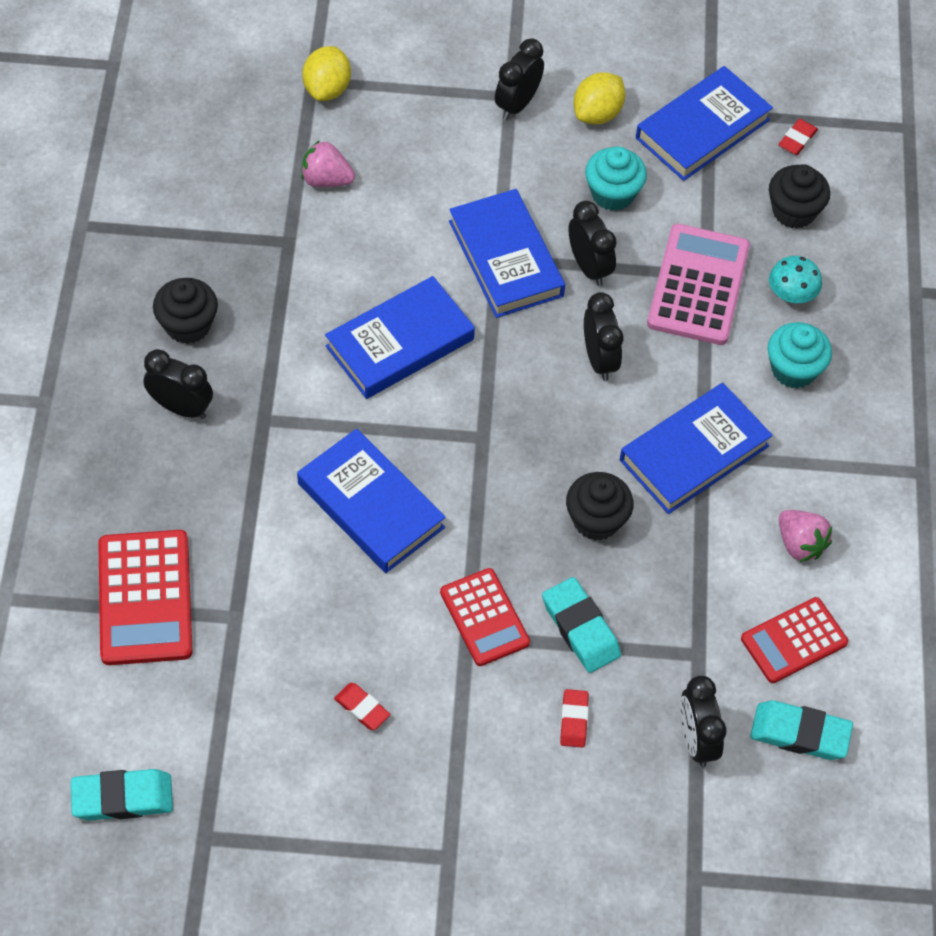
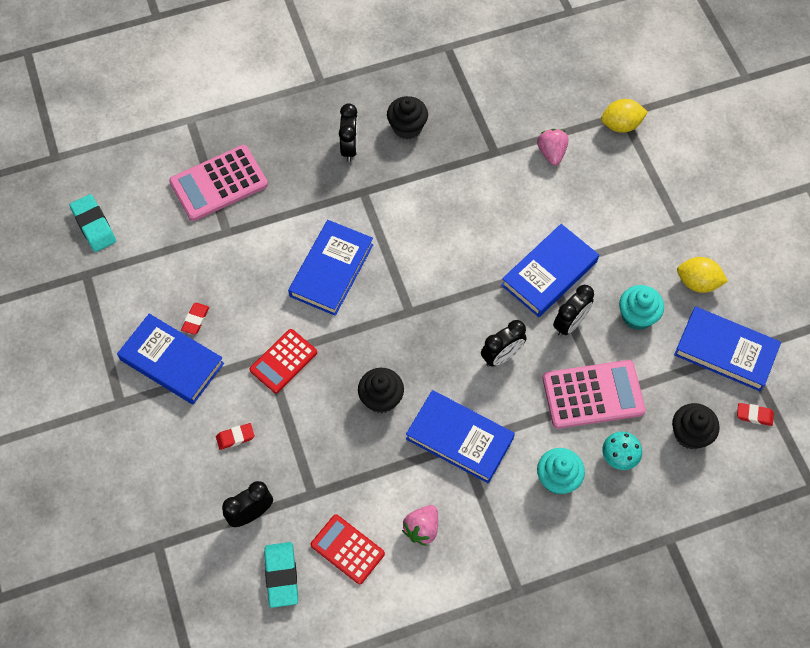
camera: 70 degrees right, 5 degrees up
red calculator [98,530,193,665] -> pink calculator [169,145,268,221]
blue book [325,276,475,399] -> blue book moved to [117,314,224,404]
black clock [495,39,544,120] -> none
turquoise eraser [542,577,621,673] -> none

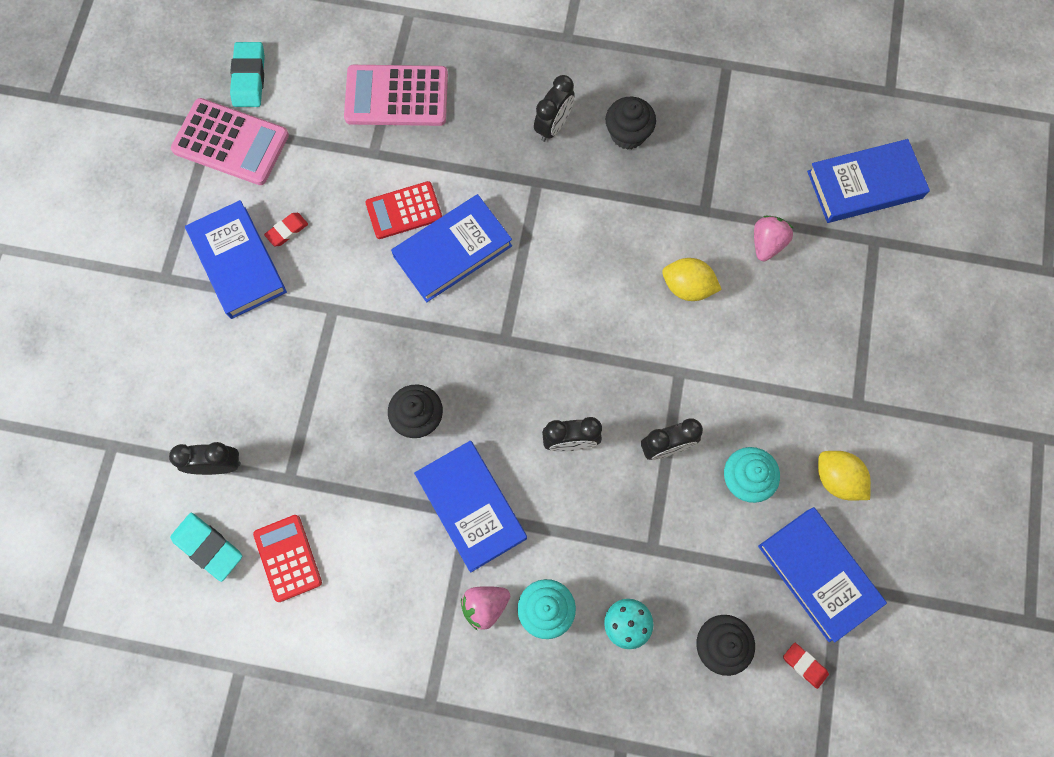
camera: 30 degrees right, 10 degrees up
red eraser [216,423,255,450] -> none
red calculator [250,329,317,393] -> red calculator moved to [365,181,442,239]
turquoise eraser [264,542,298,608] -> turquoise eraser turned 75 degrees counterclockwise [170,513,242,582]
pink strawberry [402,505,438,546] -> pink strawberry moved to [461,586,510,630]
blue book [501,224,599,317] -> blue book moved to [807,139,930,223]
pink calculator [542,360,646,429] -> pink calculator moved to [171,98,289,185]
yellow lemon [601,99,648,133] -> yellow lemon moved to [662,258,722,301]

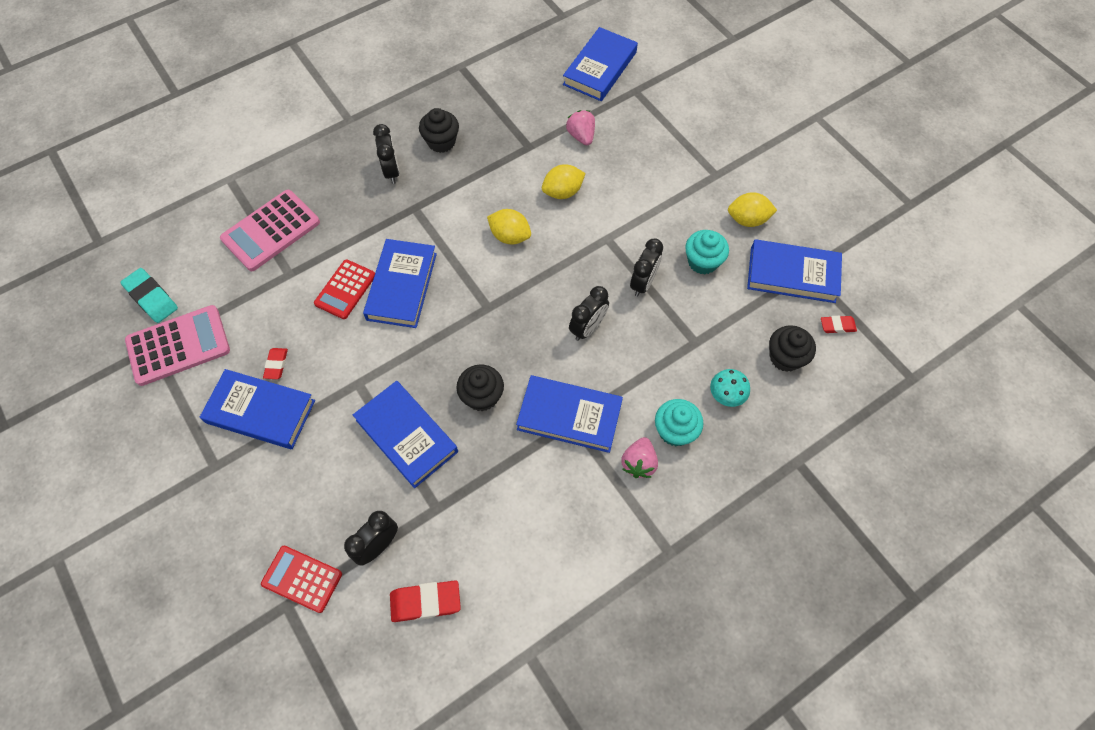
camera: 45 degrees left, 10 degrees down
turquoise eraser [170,513,242,582] -> red eraser [390,580,461,622]
red calculator [253,515,322,602] -> red calculator moved to [261,546,342,613]
none -> blue book [353,381,458,488]
none -> yellow lemon [487,209,531,245]

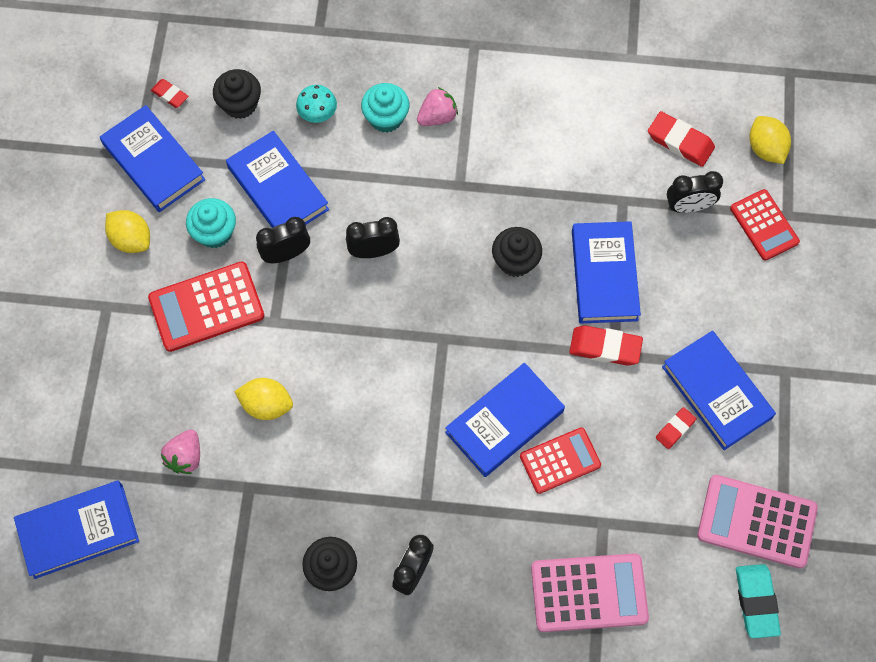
camera: 140 degrees left, 5 degrees up
yellow lemon [487,209,531,245] -> yellow lemon moved to [750,116,791,164]
blue book [516,375,623,453] -> blue book moved to [226,131,329,228]
none -> red calculator [148,261,265,352]
none -> red eraser [569,325,643,366]

